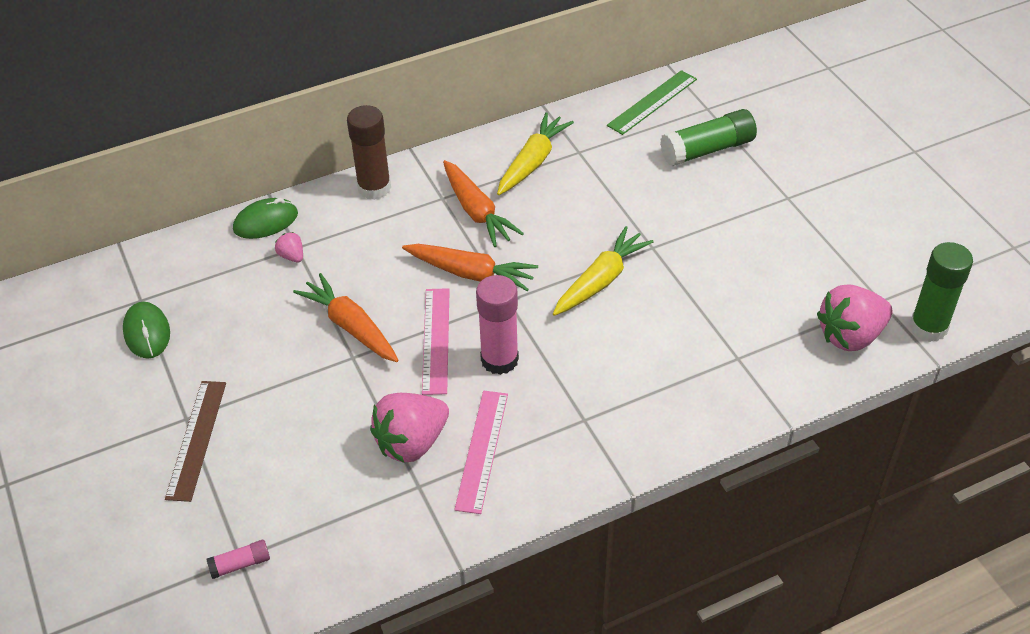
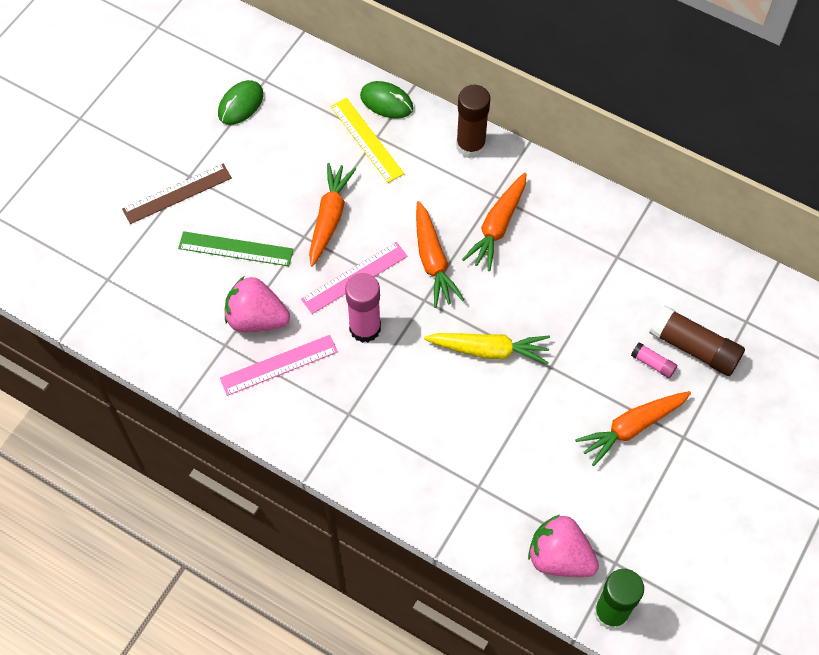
camera: 55 degrees right, 15 degrees up
pink glue stick [206,540,270,579] -> pink glue stick moved to [631,342,677,378]
pink strawberry [275,232,303,262] -> yellow ruler [330,98,404,183]
yellow carrot [497,112,574,195] -> none
green ruler [607,70,697,135] -> green ruler moved to [178,231,294,266]
green glue stick [660,109,757,166] -> brown glue stick [650,305,745,376]
none -> orange carrot [575,391,691,466]

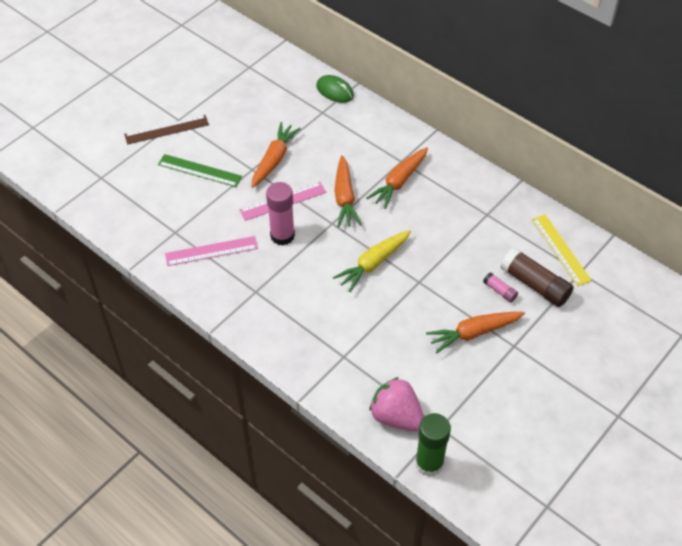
camera: 10 degrees right, 10 degrees down
green mouse [218,80,263,125] -> none
pink strawberry [225,277,290,332] -> none
yellow ruler [330,98,404,183] -> yellow ruler moved to [531,215,592,286]
yellow carrot [424,333,550,364] -> yellow carrot turned 120 degrees clockwise [333,230,411,292]
brown glue stick [456,85,490,158] -> none

